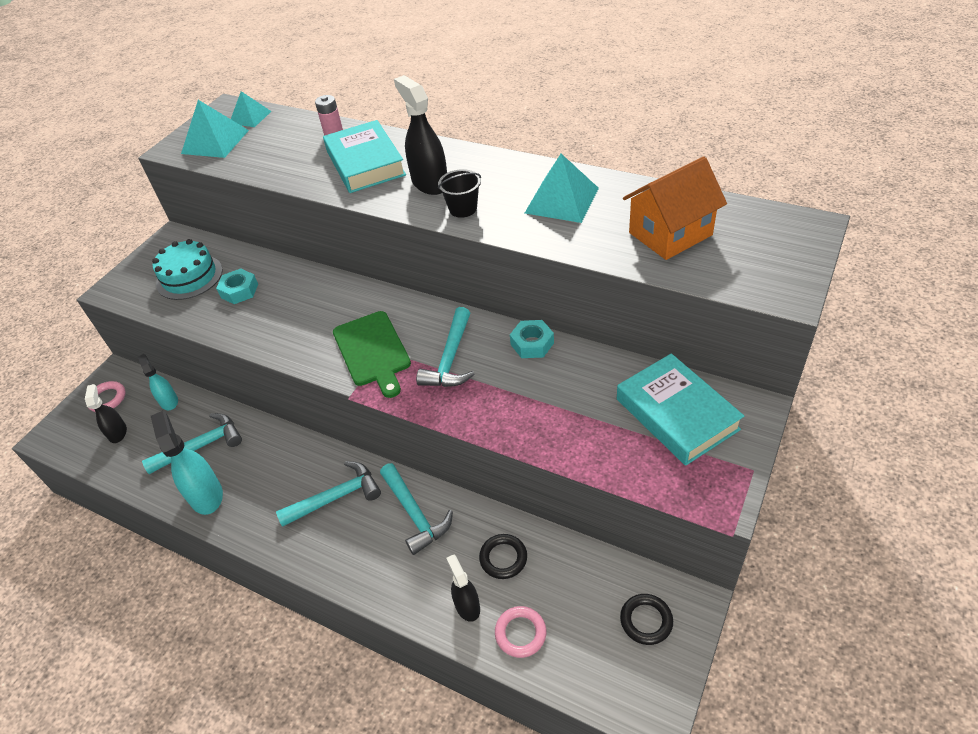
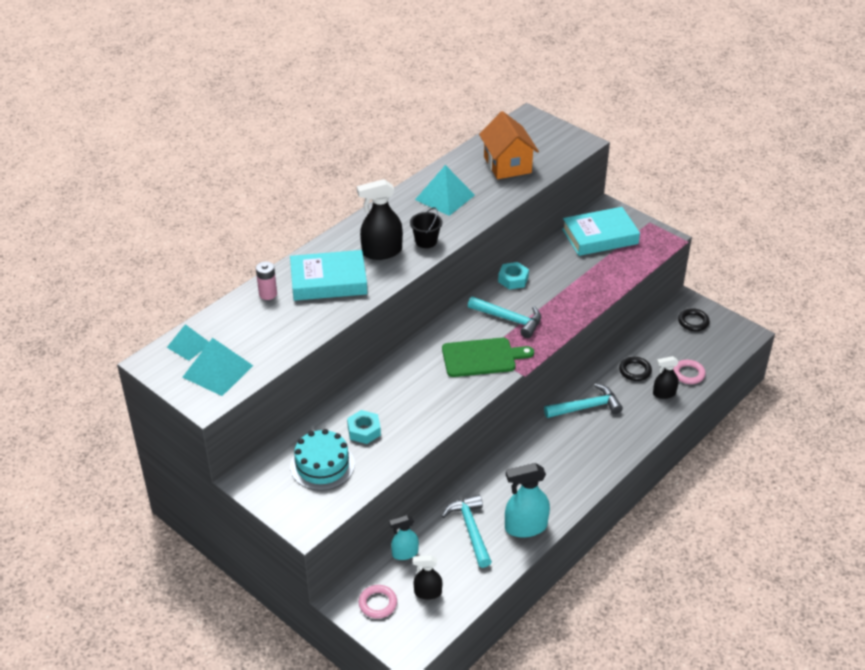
camera: 80 degrees left, 5 degrees down
turquoise hammer [276,461,381,527] -> none

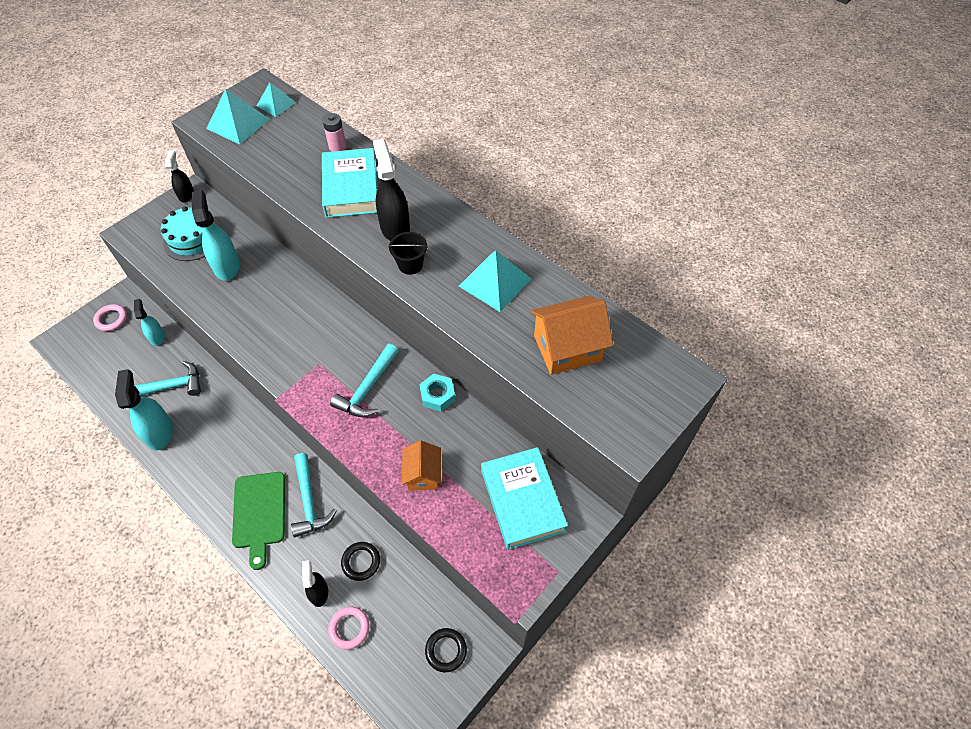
camera: 90 degrees right, 15 degrees up
turquoise nut [347,410,381,444] -> turquoise spray bottle [192,190,240,281]
black spray bottle [413,555,442,599] -> black spray bottle moved to [165,151,194,203]
green cutting board [442,338,534,377] -> green cutting board moved to [232,472,285,570]
none -> orange house [402,441,441,491]

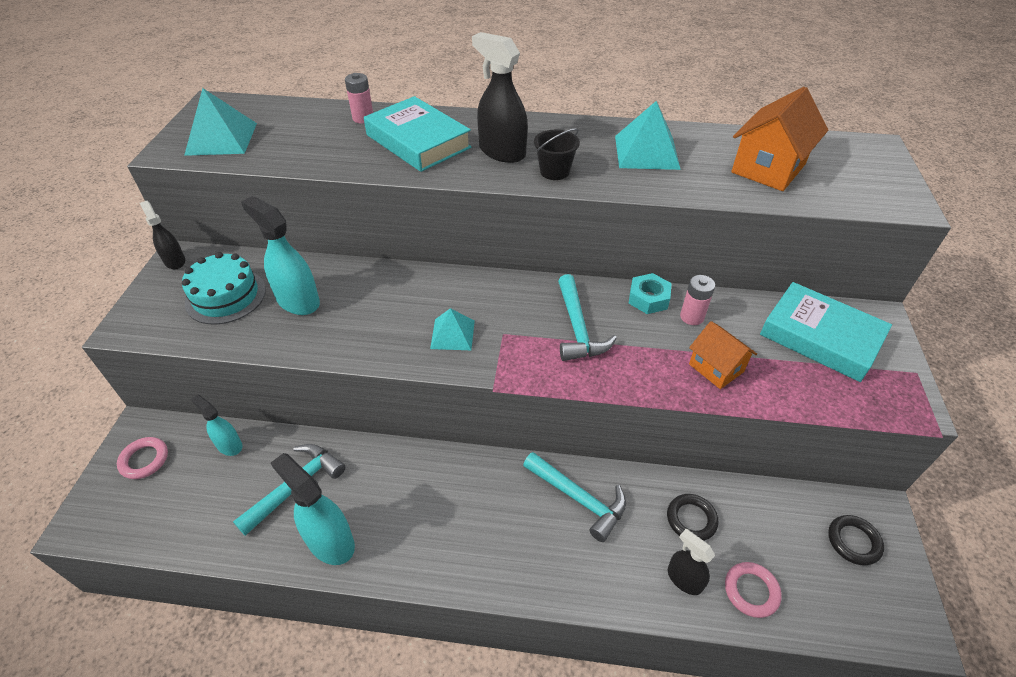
camera: 35 degrees left, 10 degrees down
green cutting board [232,472,285,570] -> none
turquoise pyramid [257,82,296,117] -> turquoise pyramid moved to [430,308,475,350]
none -> pink battery [680,275,715,325]

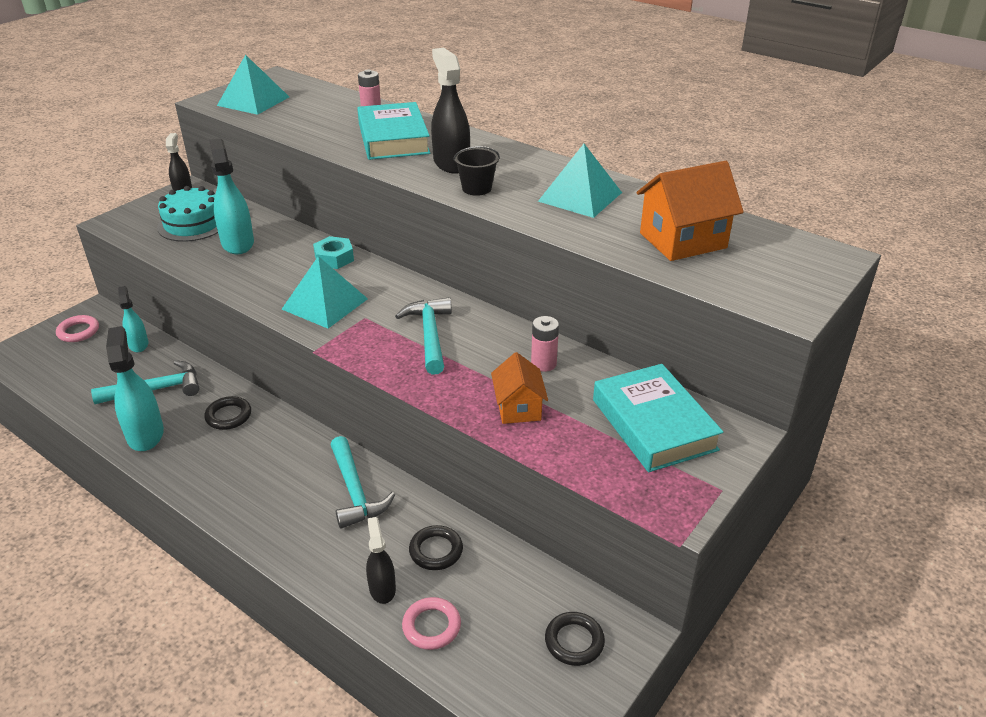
camera: 30 degrees right, 10 degrees down
turquoise pyramid [430,308,475,350] -> turquoise pyramid [282,256,368,329], size x1.56
turquoise hammer [558,274,617,361] -> turquoise hammer turned 150 degrees clockwise [395,297,452,375]
turquoise nut [629,273,672,314] -> turquoise nut moved to [313,236,354,269]
none -> black ring [204,396,251,430]

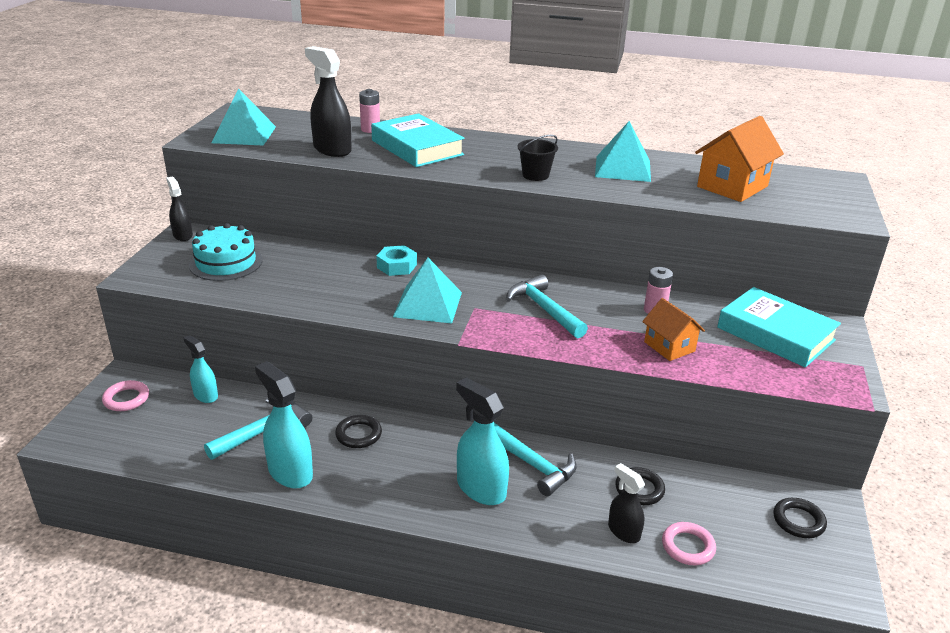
camera: 25 degrees left, 5 degrees down
turquoise spray bottle [209,138,254,254] -> turquoise spray bottle moved to [456,377,509,505]
black spray bottle [431,48,470,174] -> black spray bottle moved to [305,46,352,157]

